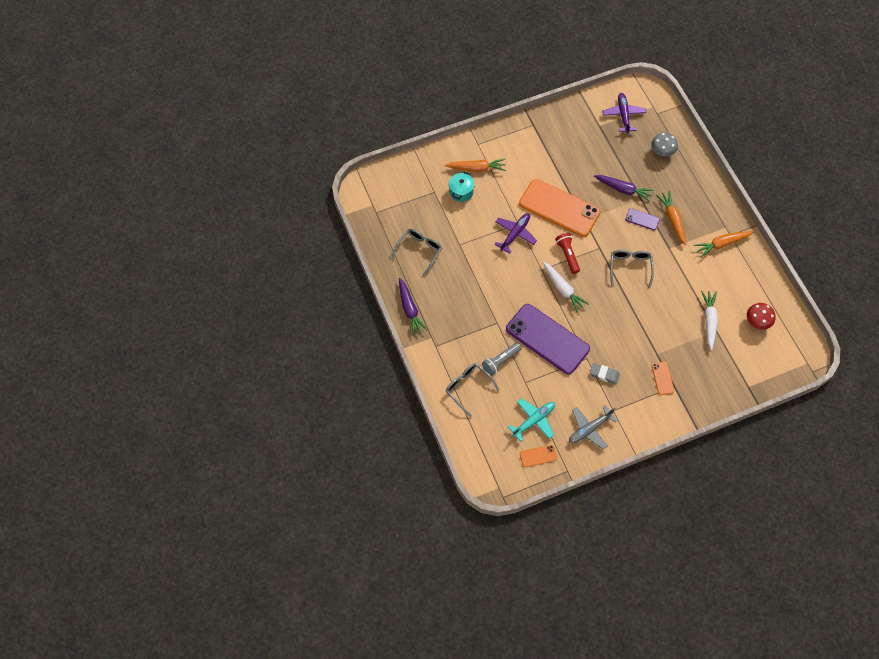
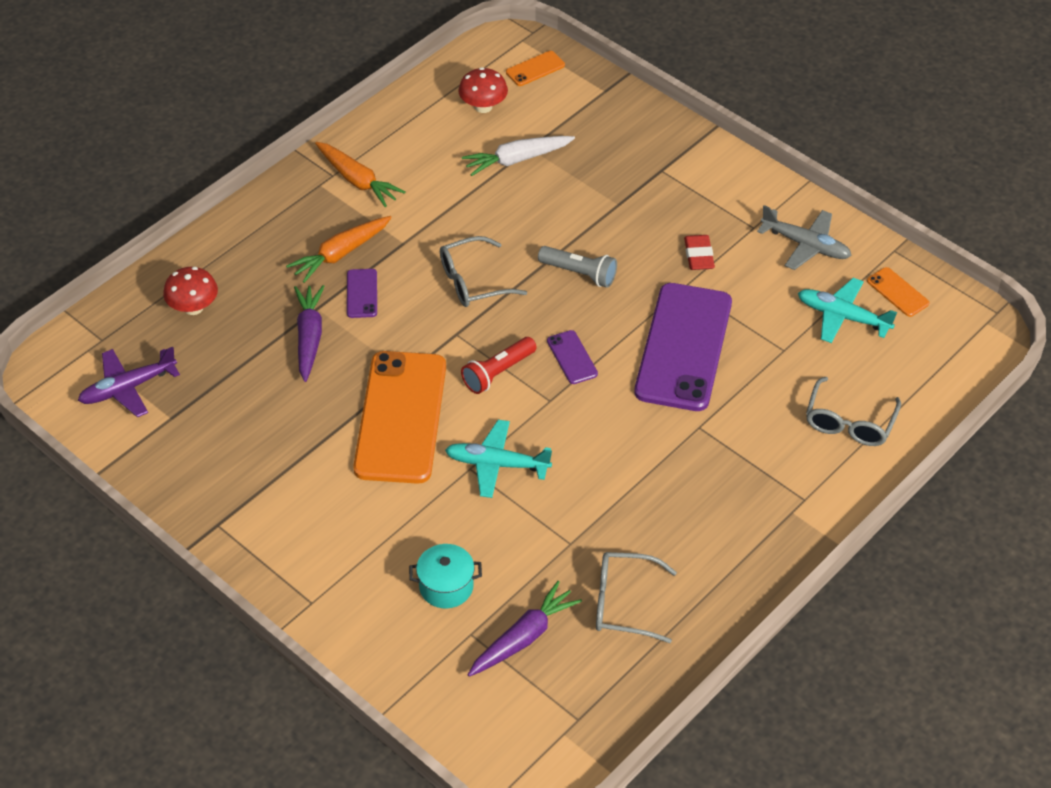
camera: 115 degrees left, 15 degrees down
purple carrot [399,278,428,335] -> purple carrot moved to [468,581,582,677]
orange carrot [445,159,506,172] -> none
grey flashlight [482,343,522,376] -> grey flashlight moved to [538,246,617,288]
purple plane [494,213,537,254] -> turquoise plane [445,420,552,498]
white carrot [543,262,589,313] -> purple phone [547,330,598,384]
grey eraser [590,363,620,384] -> red eraser [684,235,715,270]
grey mushroom [651,133,678,157] -> red mushroom [163,267,218,315]
orange phone [652,362,674,395] -> orange phone moved to [506,51,565,86]

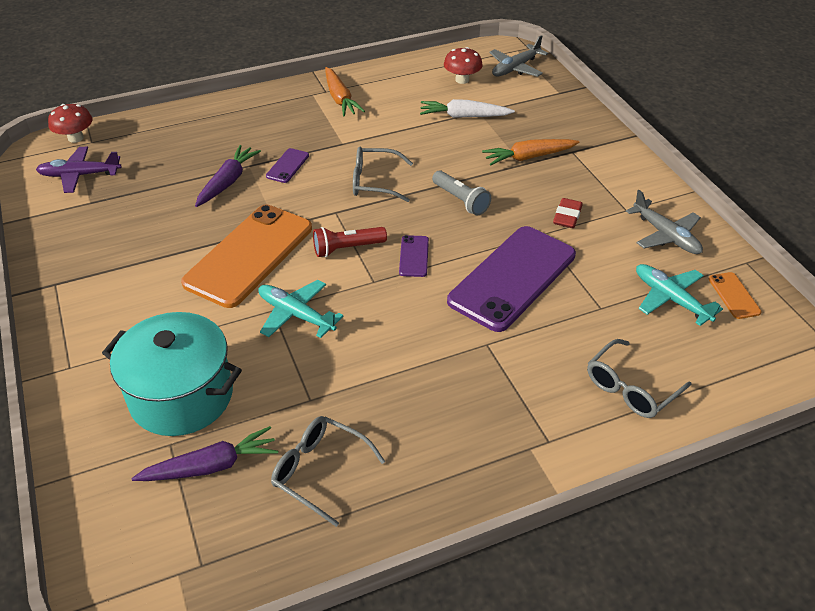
camera: 25 degrees right, 5 degrees down
red mushroom [163,267,218,315] -> red mushroom moved to [48,104,93,143]
orange carrot [286,216,392,283] -> orange carrot moved to [482,139,579,166]
turquoise pot [409,544,482,608] -> turquoise pot [102,312,242,436], size x2.00
orange phone [506,51,565,86] -> grey plane [489,35,548,77]

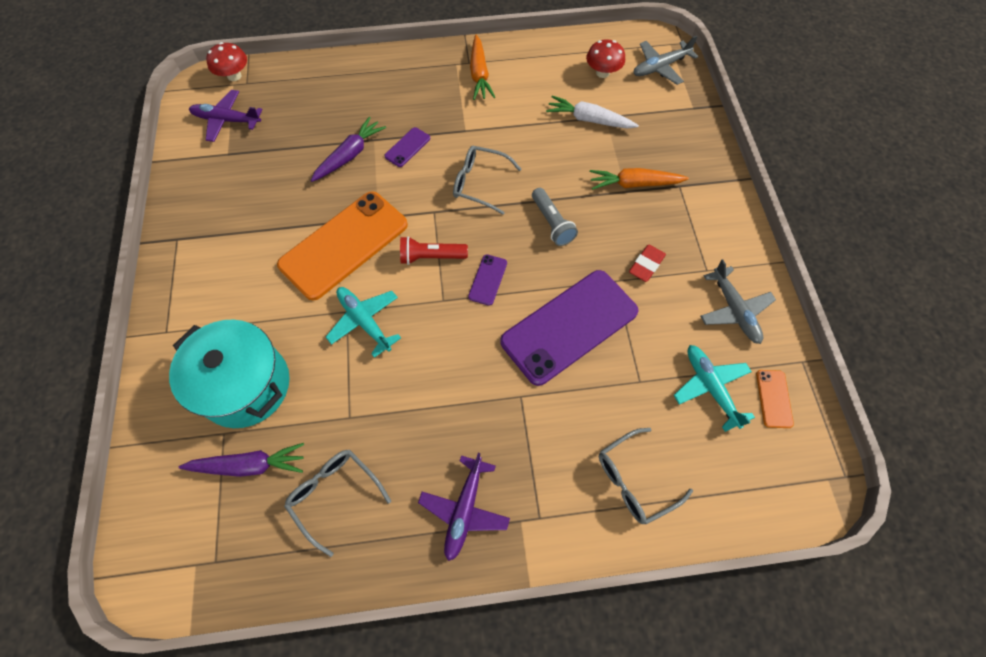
camera: 15 degrees right, 20 degrees up
none -> purple plane [418,453,510,561]

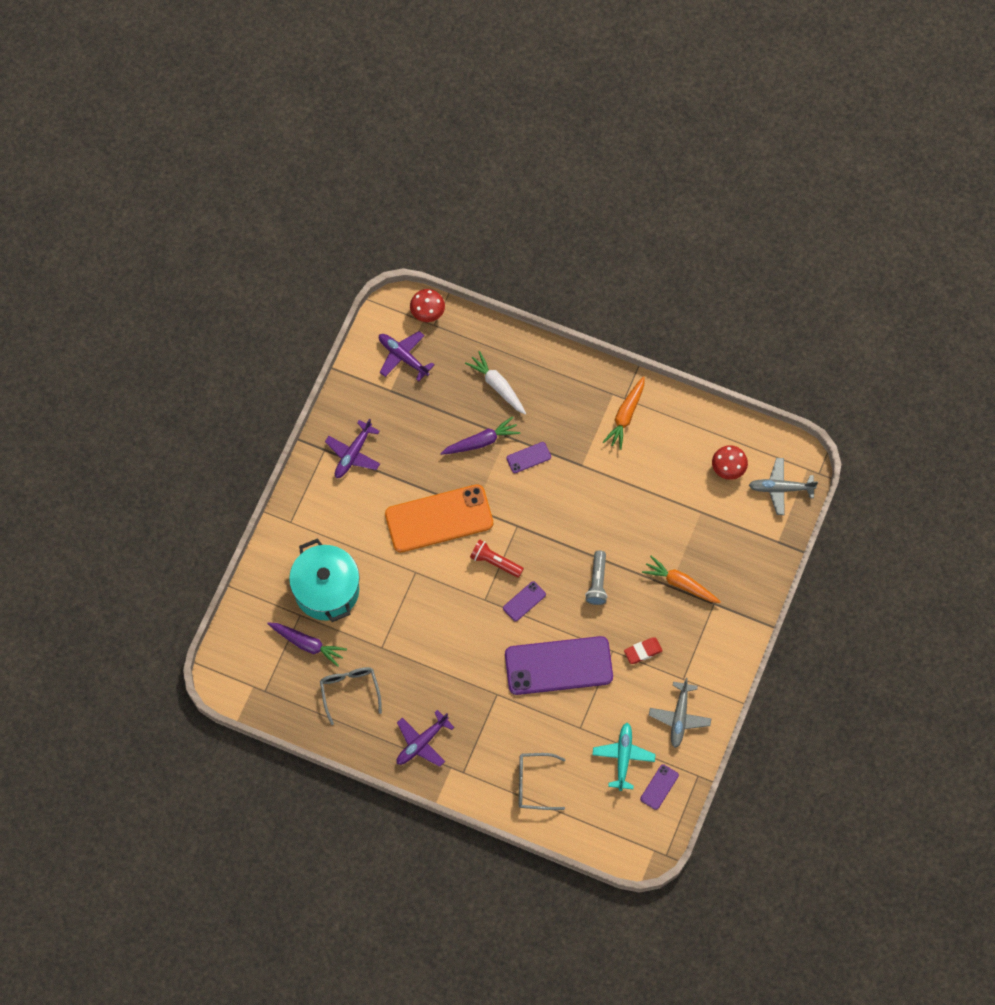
camera: 30 degrees right, 5 degrees up
turquoise plane [326,287,401,358] -> none
grey glasses [453,145,521,215] -> none
white carrot [546,96,639,129] -> white carrot moved to [465,351,526,415]
orange phone [756,370,794,428] -> purple phone [640,764,679,810]
none -> purple plane [325,418,380,478]

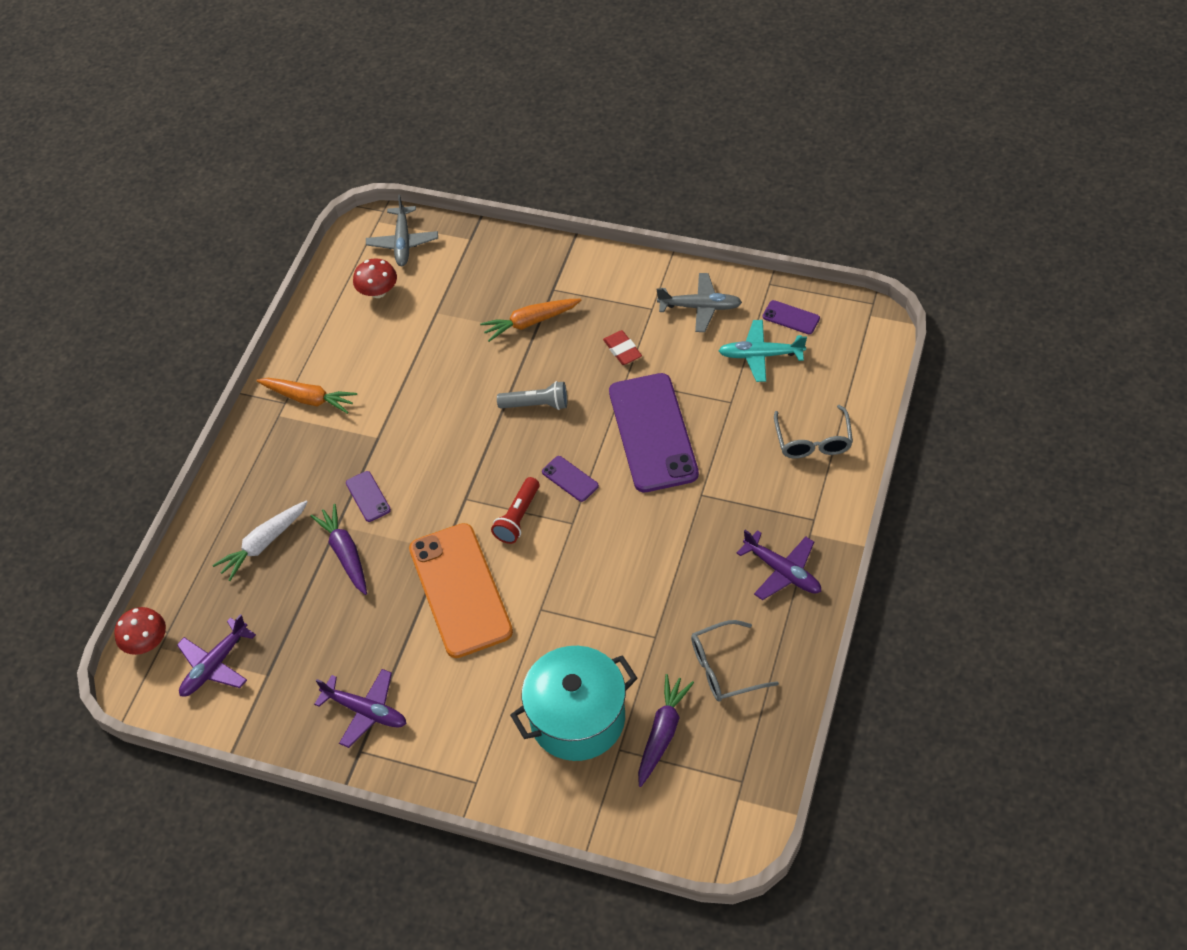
camera: 90 degrees left, 15 degrees down
orange carrot [642,556,721,603] -> orange carrot turned 45 degrees clockwise [480,299,582,342]

